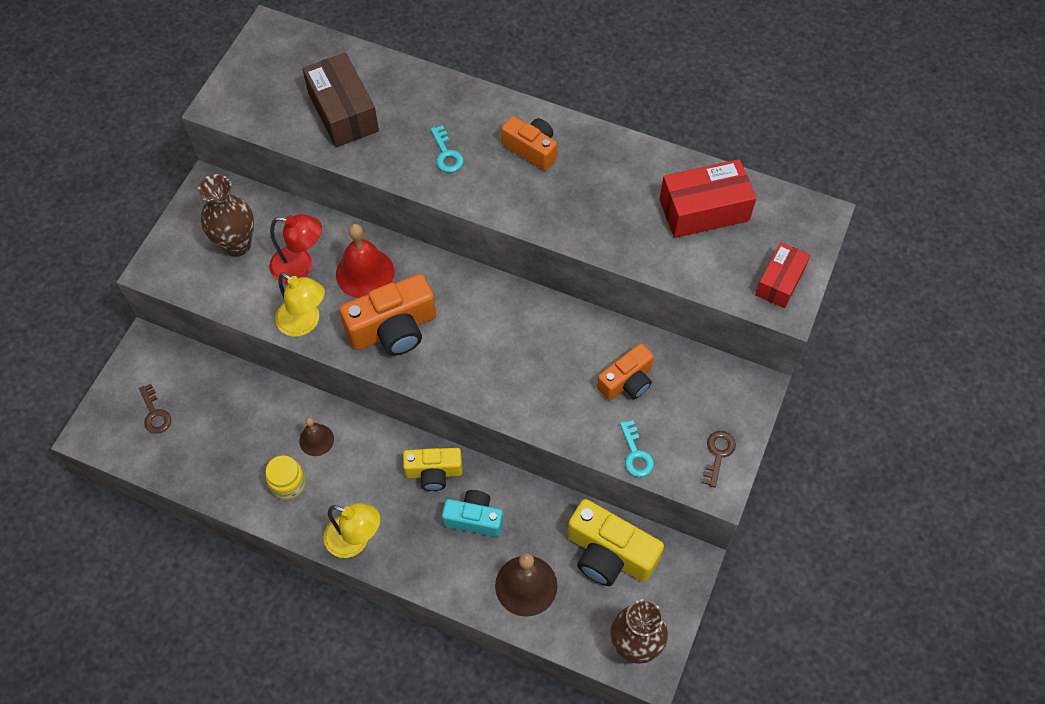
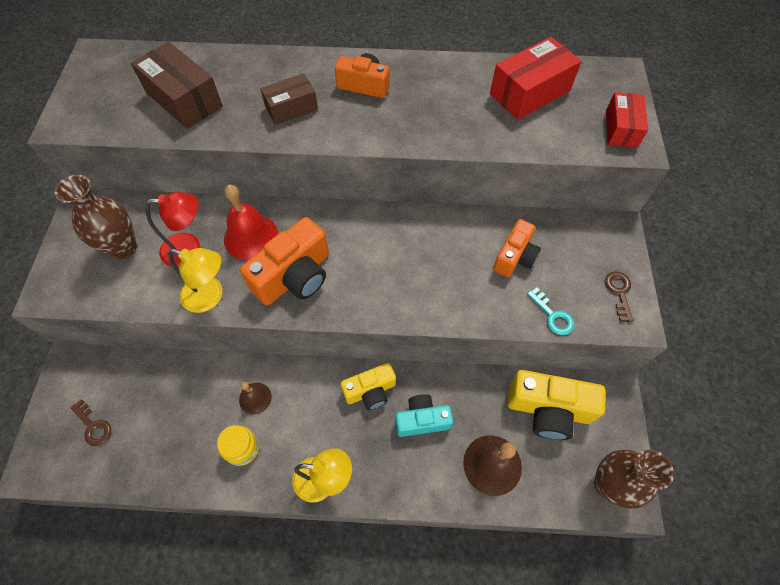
camera: 20 degrees left, 0 degrees up
turquoise key [431,125,464,173] -> brown box [260,73,318,125]

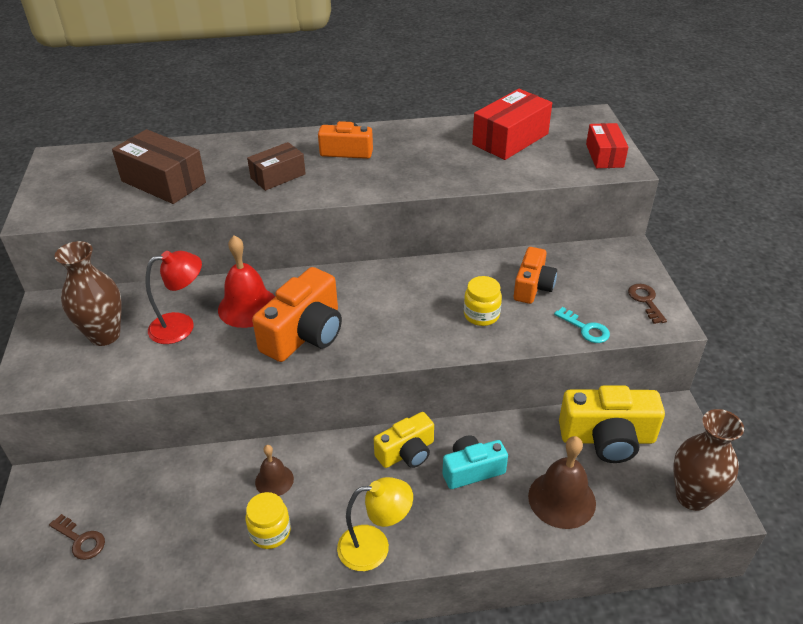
camera: 10 degrees left, 20 degrees down
yellow lamp [168,248,222,313] -> none
none -> yellow jar [464,276,502,326]

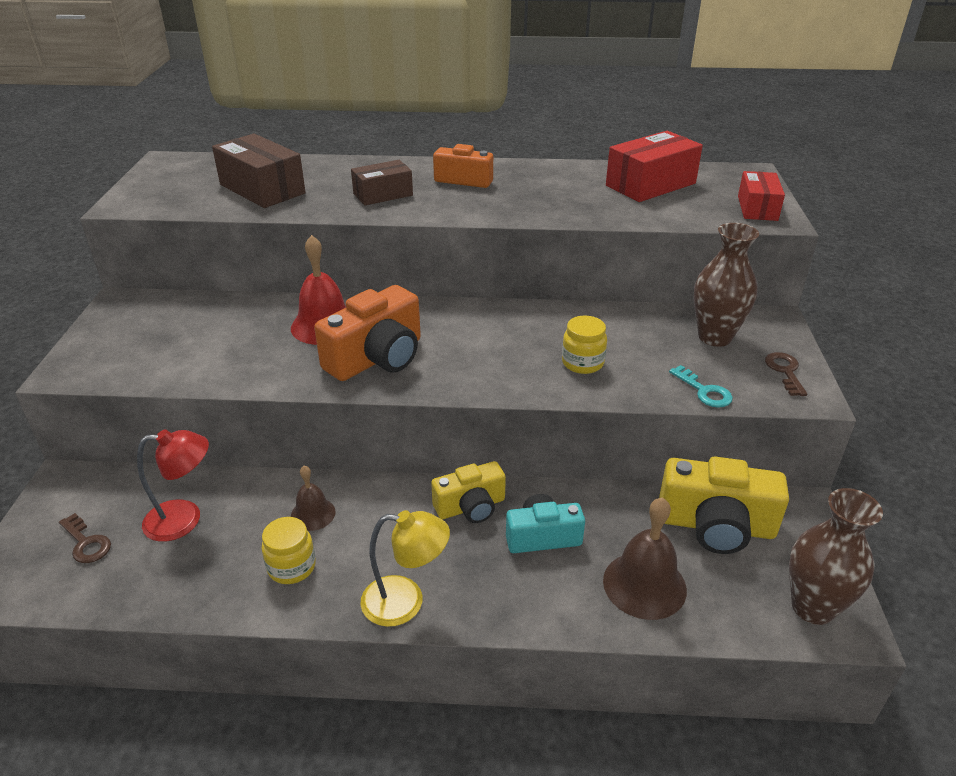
camera: 10 degrees right, 5 degrees down
brown vase [55,241,122,346] -> brown vase moved to [694,223,759,347]
red lamp [145,251,202,344] -> red lamp moved to [137,429,209,542]
orange camera [514,247,557,304] -> none

